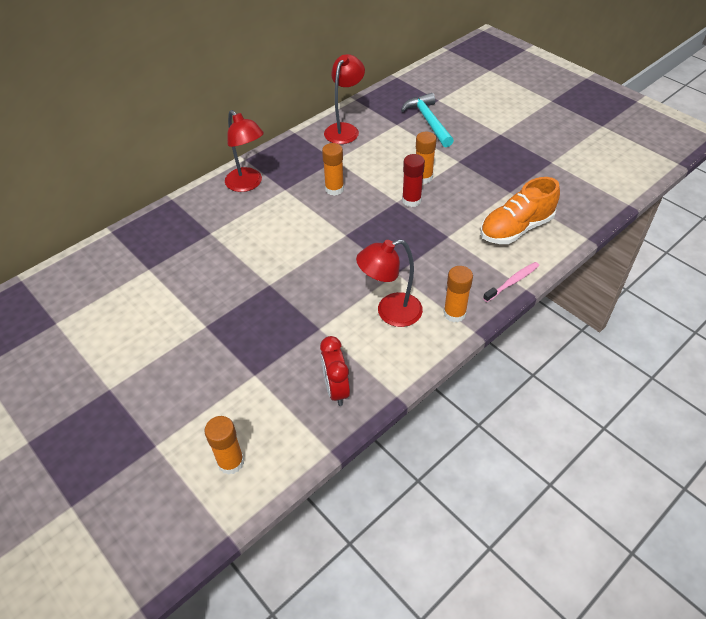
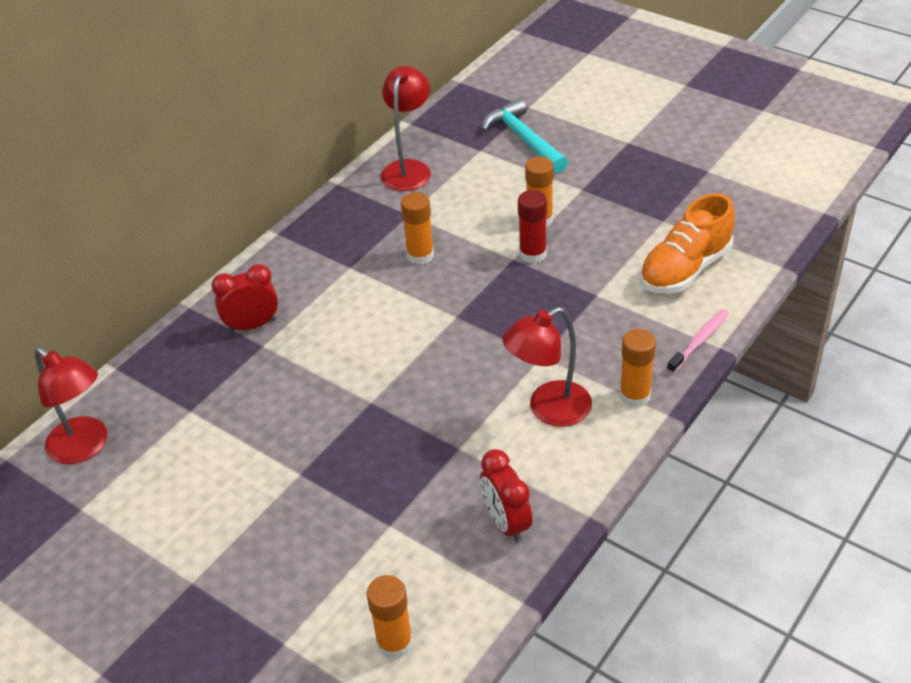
camera: 10 degrees left, 5 degrees down
red lamp [225,110,264,192] -> red lamp moved to [35,347,107,464]
none -> red clock [211,264,278,333]

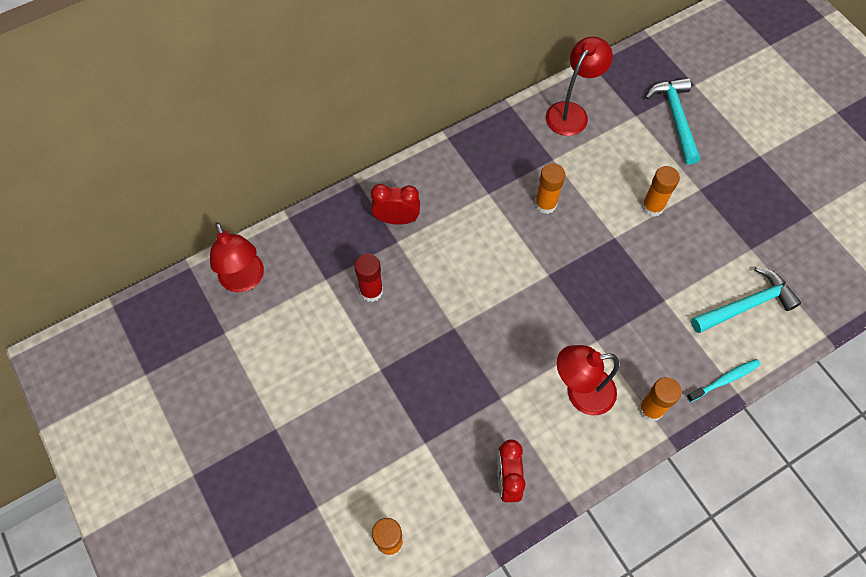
camera: 20 degrees right, 20 degrees up
red glue stick [518,190,547,263] -> red glue stick moved to [354,254,383,302]
orange shoe [640,193,735,294] -> turquoise hammer [691,267,801,333]
pink toothbrush [667,309,729,373] -> turquoise toothbrush [687,359,761,402]

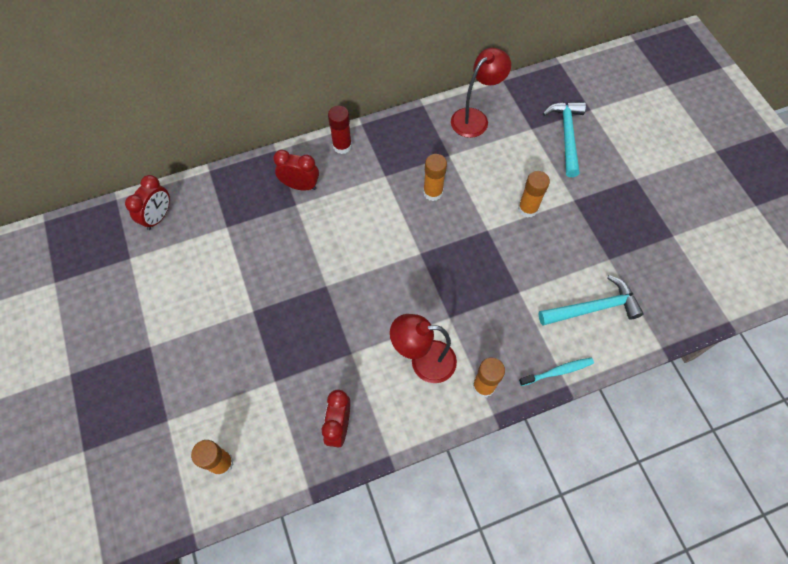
camera: 10 degrees right, 0 degrees up
red lamp [210,222,264,292] -> red clock [125,175,170,230]
red glue stick [354,254,383,302] -> red glue stick moved to [328,106,352,154]

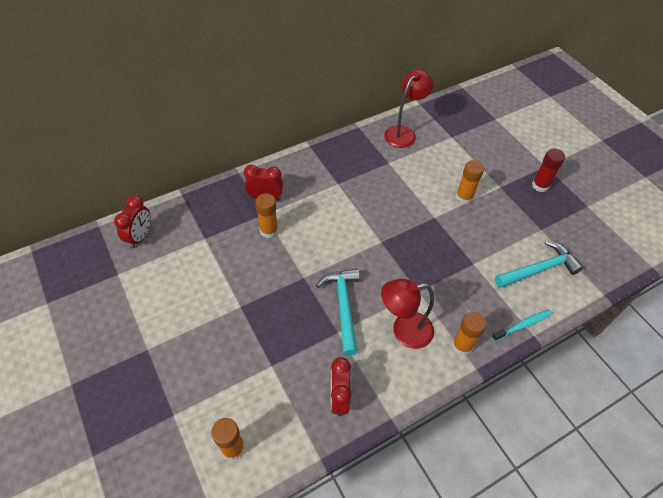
camera: 10 degrees left, 10 degrees down
red glue stick [328,106,352,154] -> red glue stick moved to [532,148,565,192]
orange glue stick [423,154,447,201] -> orange glue stick moved to [255,193,278,238]
turquoise hammer [543,102,586,177] -> turquoise hammer moved to [316,268,360,356]

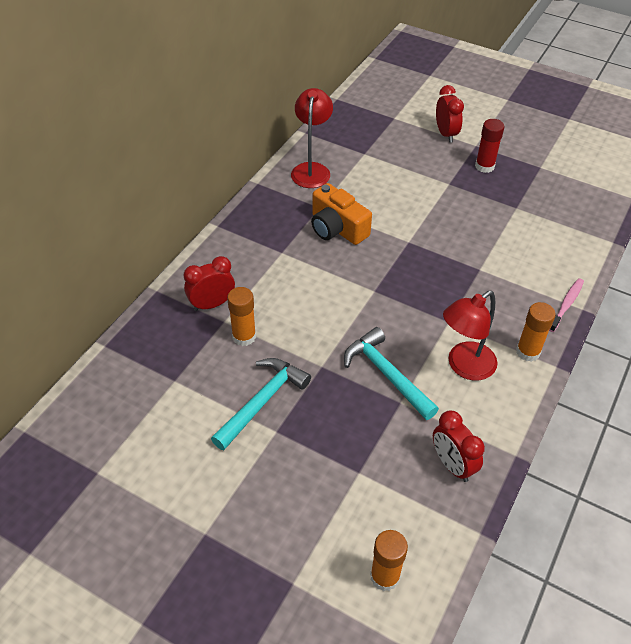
camera: 30 degrees left, 5 degrees down
red clock [114,195,151,248] -> red clock moved to [436,85,464,143]
orange glue stick [456,160,484,204] -> none
turquoise toothbrush [492,310,552,341] -> pink toothbrush [549,278,584,332]
turquoise hammer [495,241,583,288] -> turquoise hammer moved to [211,358,311,450]
none -> orange camera [311,183,372,245]

